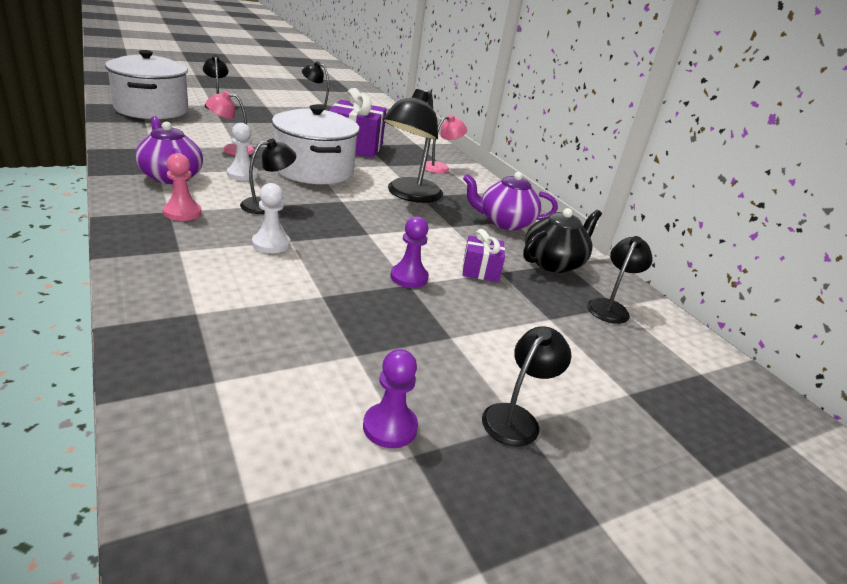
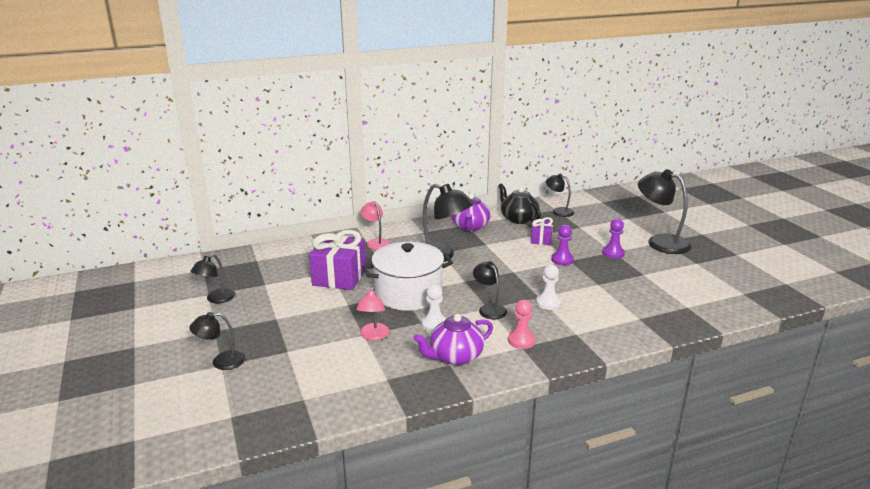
camera: 80 degrees left, 5 degrees down
white pot [105,50,188,119] -> none
purple pawn [363,349,418,448] -> purple pawn moved to [602,219,625,259]
black lamp [482,326,571,447] -> black lamp [638,169,691,254], size x1.74

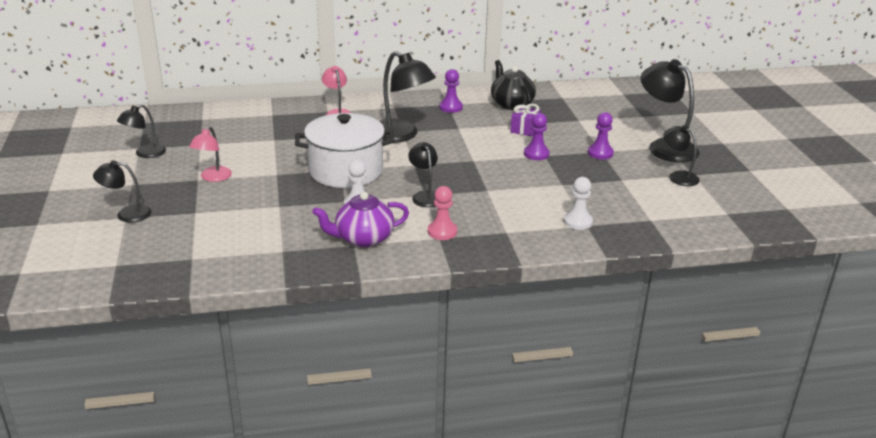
camera: 10 degrees right, 5 degrees up
purple gift [309,230,366,290] -> none
pink lamp [356,287,390,340] -> pink lamp moved to [189,126,232,182]
purple teapot [451,194,490,231] -> purple pawn [440,69,463,113]
white pawn [536,265,561,310] -> white pawn moved to [563,177,593,230]
black lamp [546,174,574,217] -> black lamp moved to [663,125,700,186]

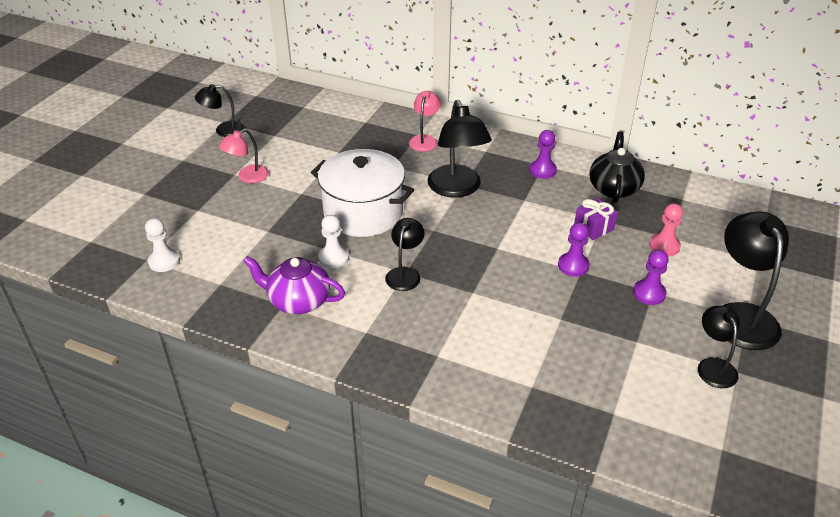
camera: 35 degrees right, 10 degrees up
black lamp [93,160,151,223] -> none
pink pawn [428,186,457,240] -> pink pawn moved to [649,203,683,256]
white pawn [563,177,593,230] -> white pawn moved to [145,218,180,272]

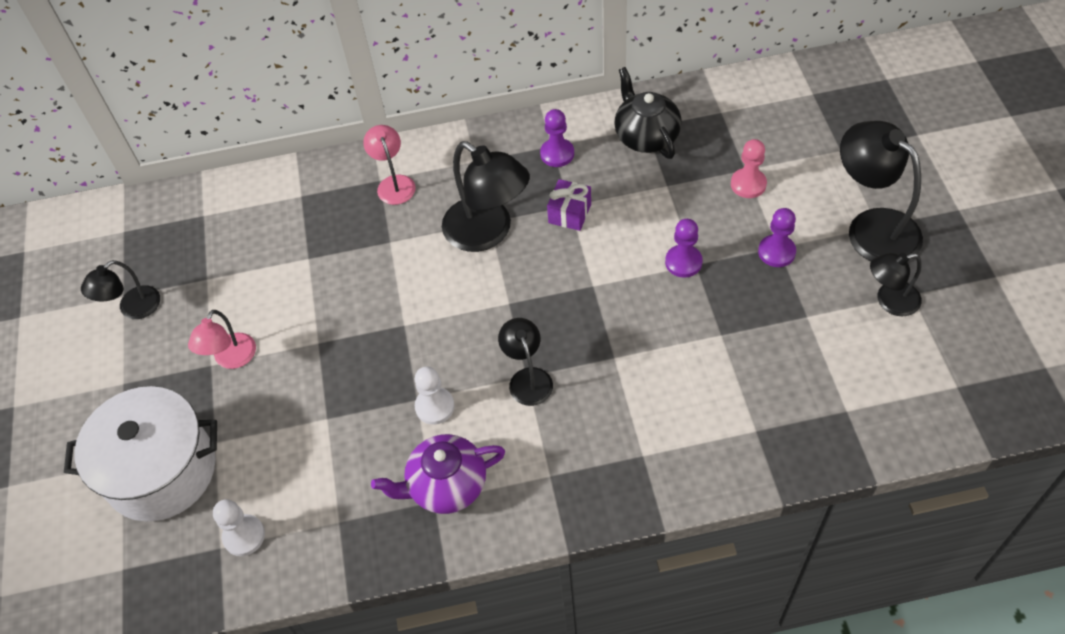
camera: 30 degrees left, 15 degrees up
white pot [311,149,414,237] -> white pot moved to [64,386,217,521]
purple gift [574,198,618,240] -> purple gift moved to [547,179,591,231]
black lamp [698,306,740,388] -> black lamp turned 60 degrees counterclockwise [870,253,922,316]

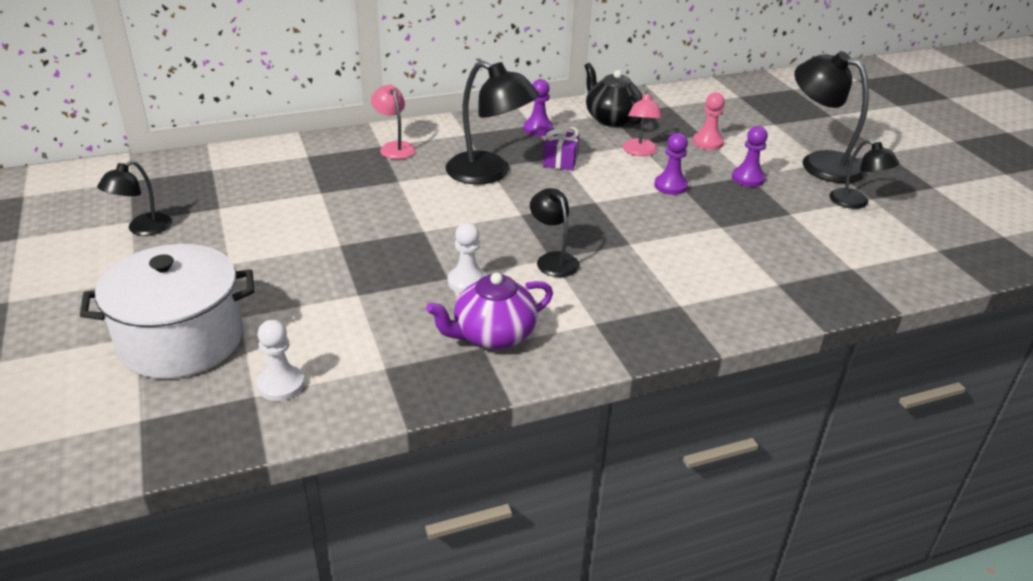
camera: 15 degrees left, 20 degrees down
pink lamp [188,310,256,369] -> pink lamp moved to [623,91,662,156]
black lamp [870,253,922,316] -> black lamp turned 105 degrees counterclockwise [830,139,899,209]

